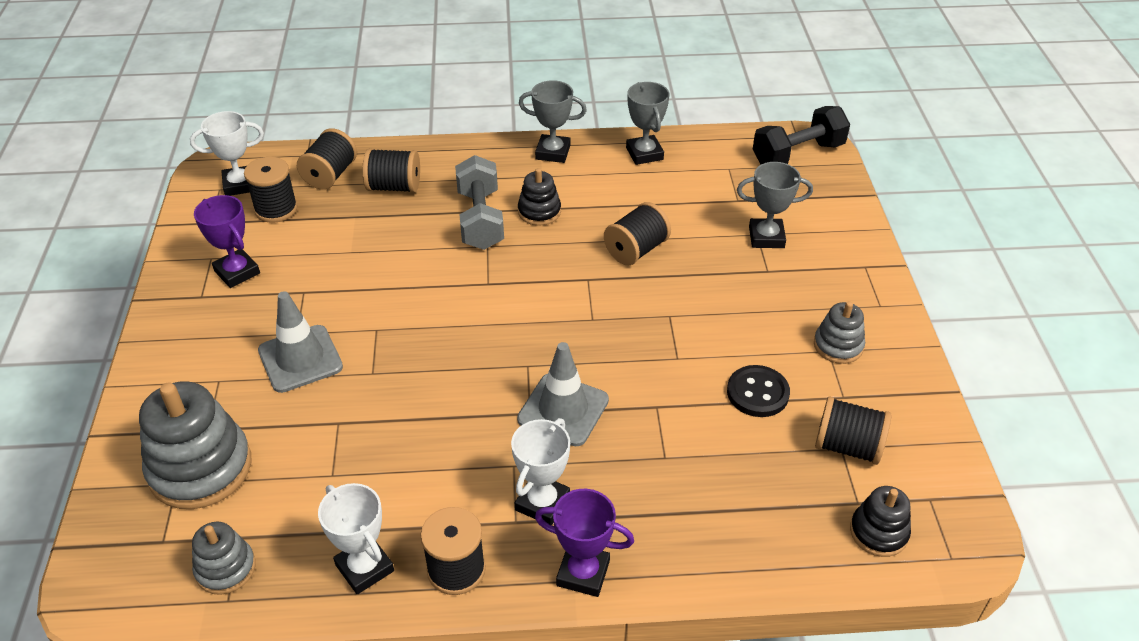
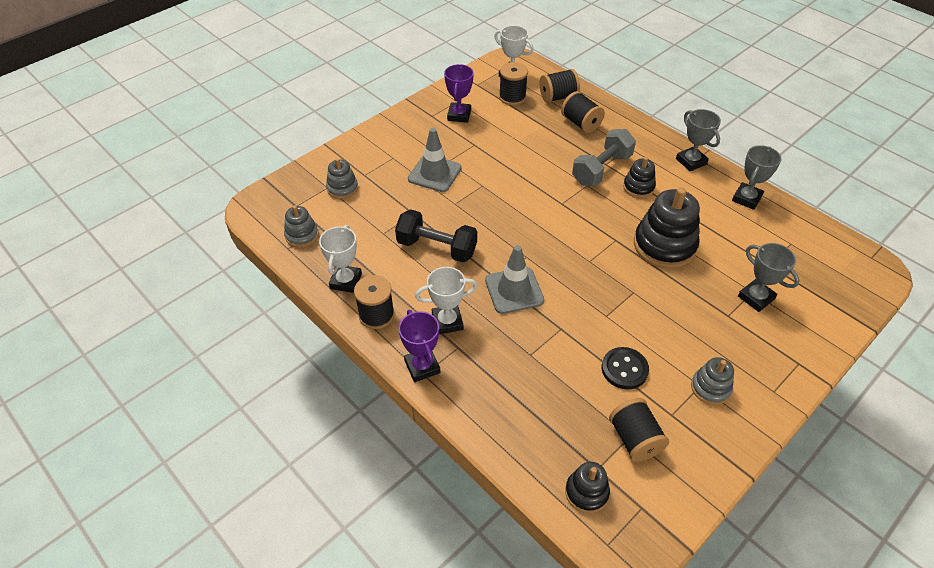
camera: 50 degrees right, 5 degrees up
grey stacking toy [139,382,251,509] -> grey stacking toy [326,158,358,199], size x0.54
black spool [604,202,671,265] -> black stacking toy [634,187,700,269]
black dumbbell [753,106,850,165] -> black dumbbell moved to [395,209,477,263]

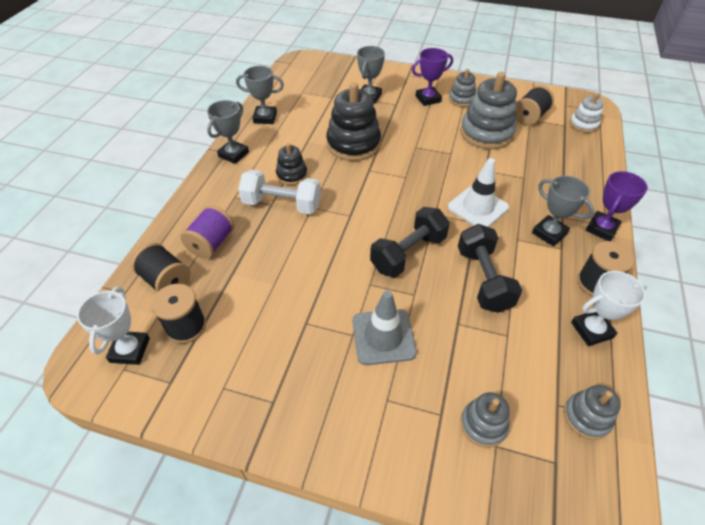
camera: 120 degrees left, 0 degrees up
white trophy [415,267,477,334] -> grey trophy [532,176,594,246]
purple trophy [444,64,474,123] -> purple trophy moved to [412,48,453,106]
grey traffic cone [485,245,544,314] -> white traffic cone [448,158,509,227]
black spool [561,91,605,133] -> purple spool [180,205,234,259]
black stacking toy [565,462,610,513] -> white stacking toy [570,93,604,133]
grey dumbbell [572,129,636,186] -> white dumbbell [238,170,321,214]
black button [602,347,649,389] -> grey stacking toy [460,72,517,149]
none -> black dumbbell [370,207,450,278]

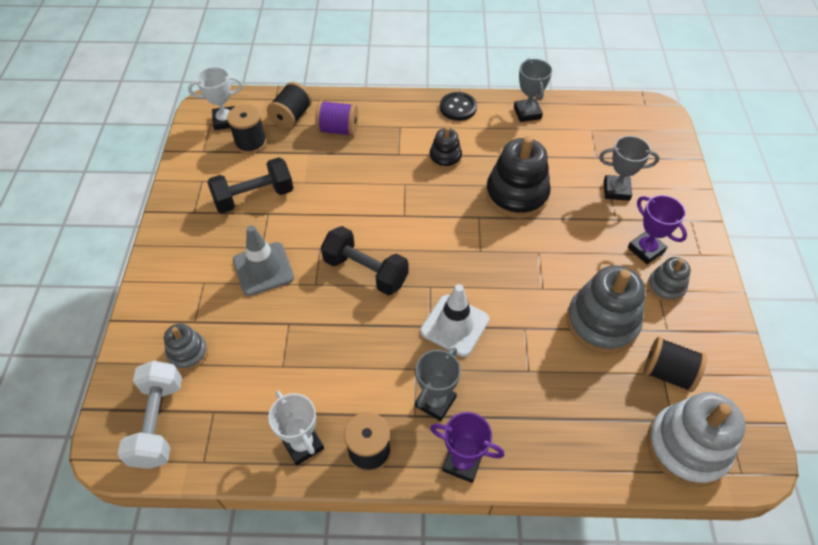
camera: 75 degrees right, 5 degrees up
grey trophy [207,100,249,164] -> black button [440,92,477,121]
white dumbbell [238,170,321,214] -> white dumbbell moved to [117,361,182,469]
black dumbbell [458,224,522,313] -> black dumbbell moved to [207,157,293,213]
grey stacking toy [564,385,621,440] -> none
white stacking toy [570,93,604,133] -> white stacking toy [647,392,746,487], size x1.85

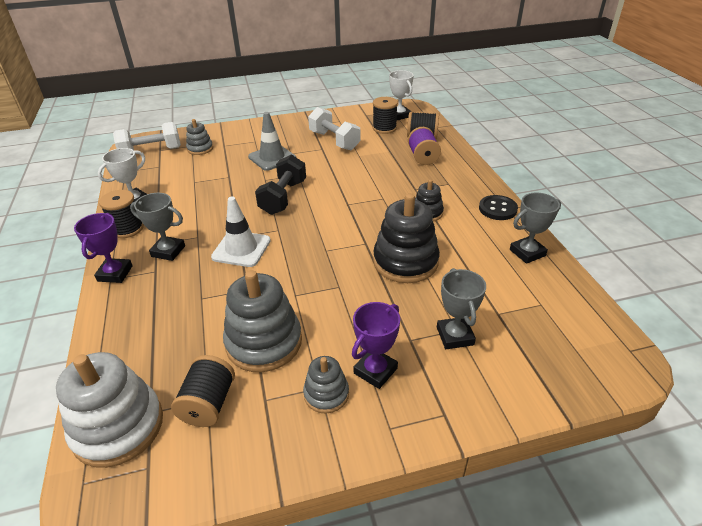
camera: 75 degrees right, 15 degrees down
black dumbbell [207,157,293,213] -> white dumbbell [308,107,361,150]

